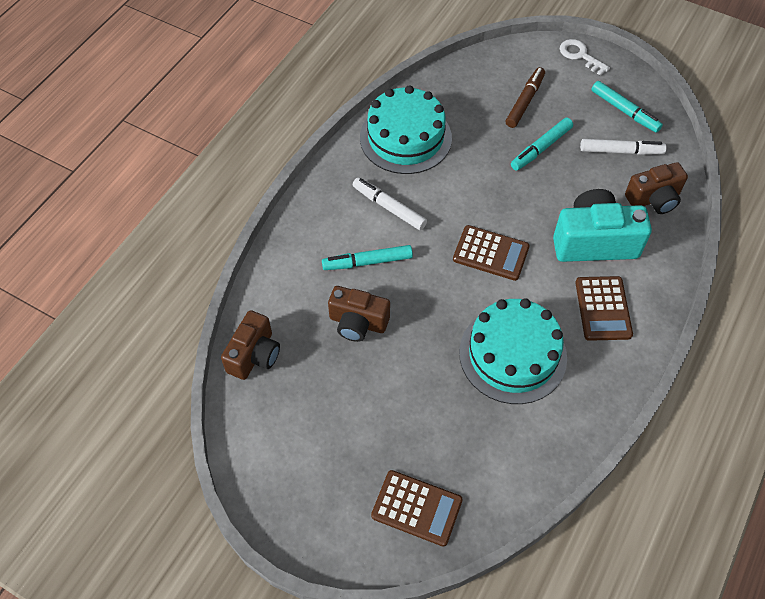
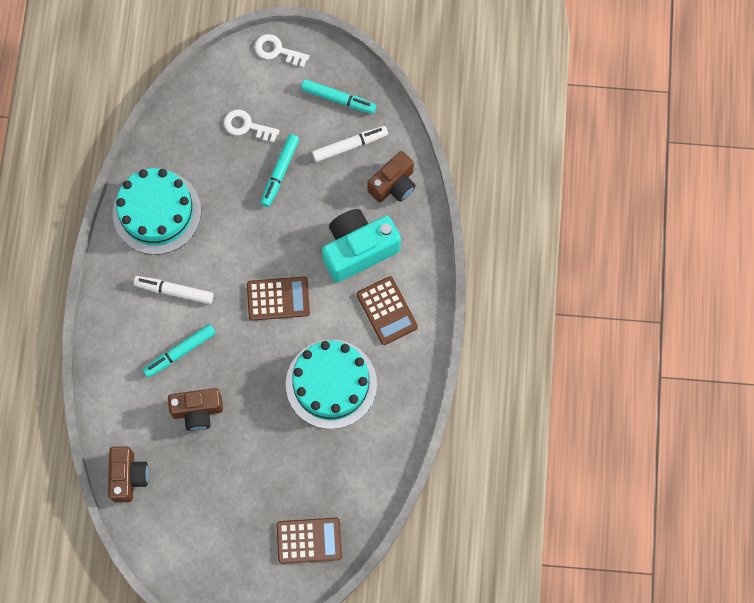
camera: 25 degrees left, 15 degrees up
brown marker [506,67,545,128] -> white key [224,110,280,142]

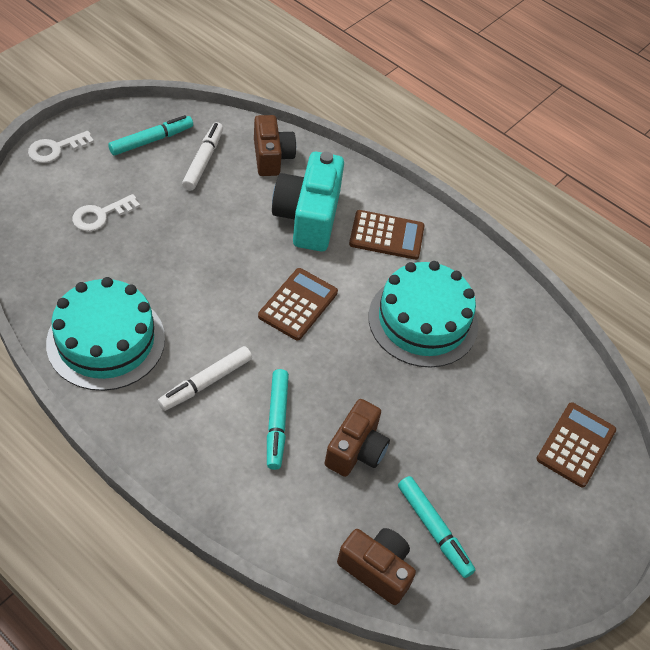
camera: 60 degrees left, 20 degrees down
turquoise marker [260,134,299,207] -> turquoise marker moved to [398,476,475,578]

